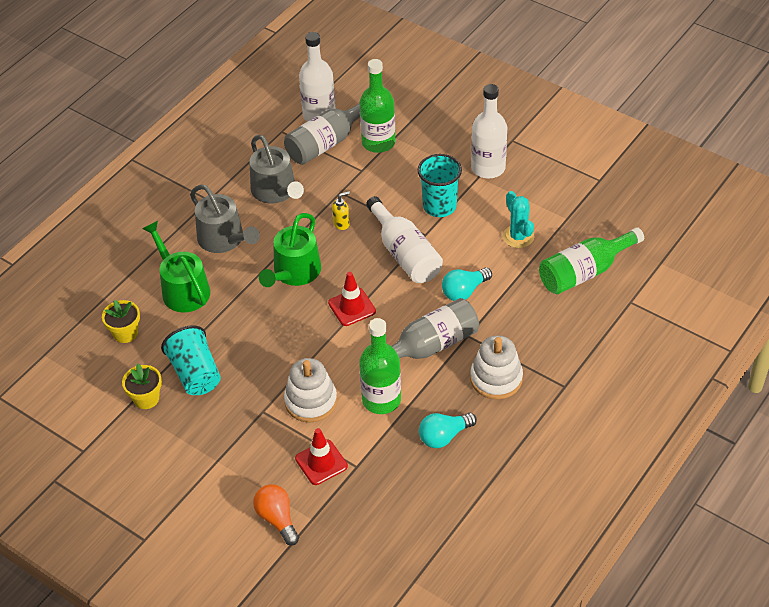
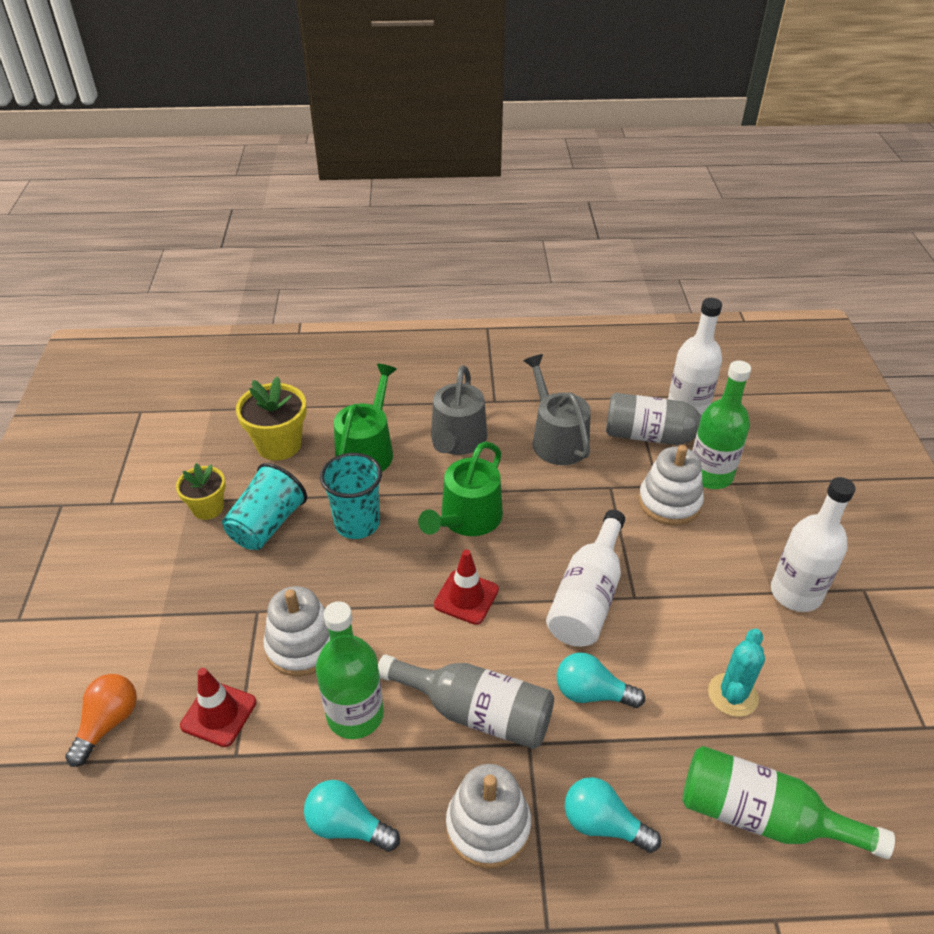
camera: 50 degrees right, 5 degrees down
yellow flower pot [102,300,140,343] -> yellow flower pot [236,376,306,461], size x1.54
grey watering can [250,134,304,204] -> grey watering can turned 135 degrees clockwise [523,354,591,465]
green watering can [259,213,321,287] -> green watering can turned 45 degrees counterclockwise [418,441,503,536]
yellow soap dispenser [332,191,350,230] -> none
turquoise cup [417,154,462,217] -> turquoise cup moved to [320,453,382,539]
none -> turquoise light bulb [565,777,661,853]
none -> white stacking toy [638,445,704,525]

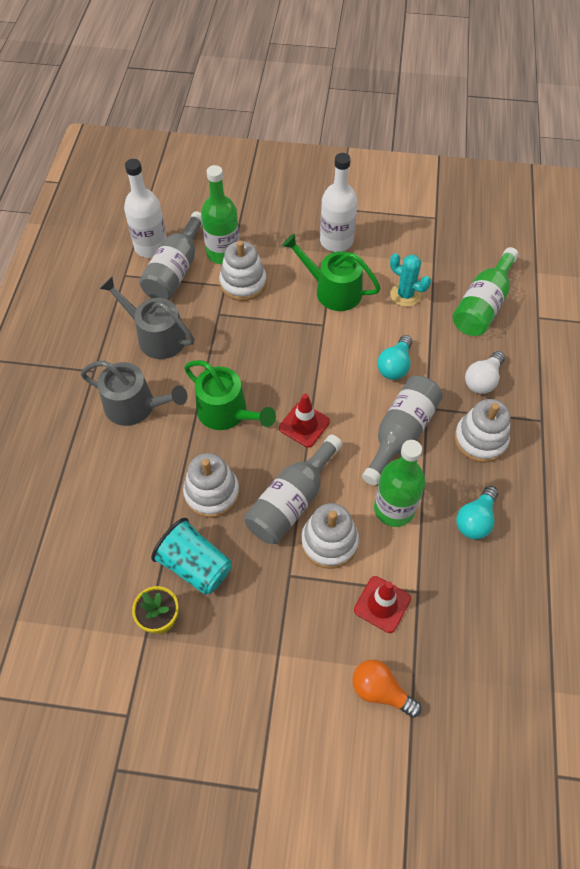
camera: 80 degrees left, 15 degrees up
yellow flower pot [236,376,306,461] -> none
turquoise cup [320,453,382,539] -> white stacking toy [183,453,239,518]
green watering can [334,364,397,471] -> green watering can moved to [282,234,380,311]
grey watering can [523,354,591,465] -> grey watering can turned 45 degrees clockwise [99,277,194,359]
white bottle [546,510,625,647] -> none
turquoise light bulb [565,777,661,853] -> white light bulb [465,351,505,394]
none -> grey bottle [244,434,342,544]

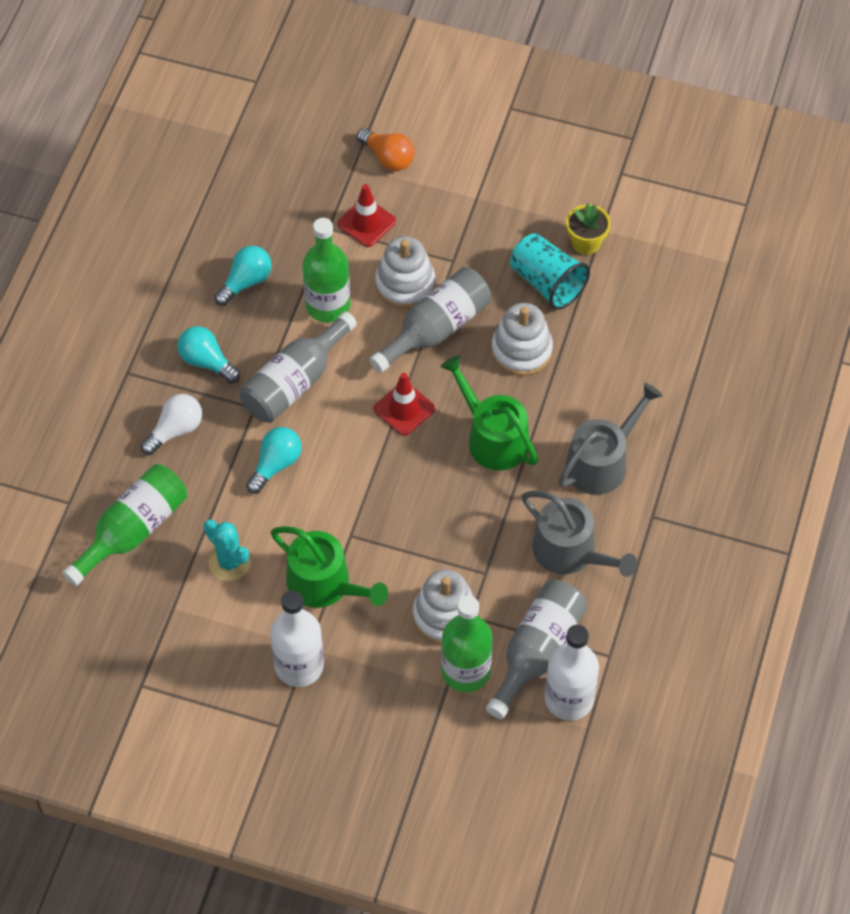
camera: 170 degrees left, 0 degrees up
grey watering can [81,361,188,426] -> grey watering can turned 105 degrees clockwise [558,383,663,495]
white stacking toy [454,399,511,463] -> turquoise light bulb [177,326,240,384]

